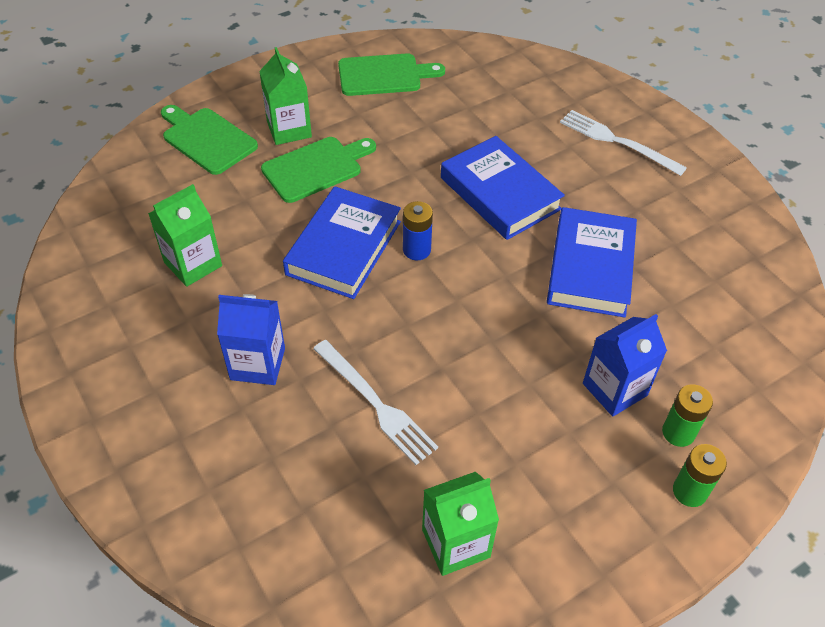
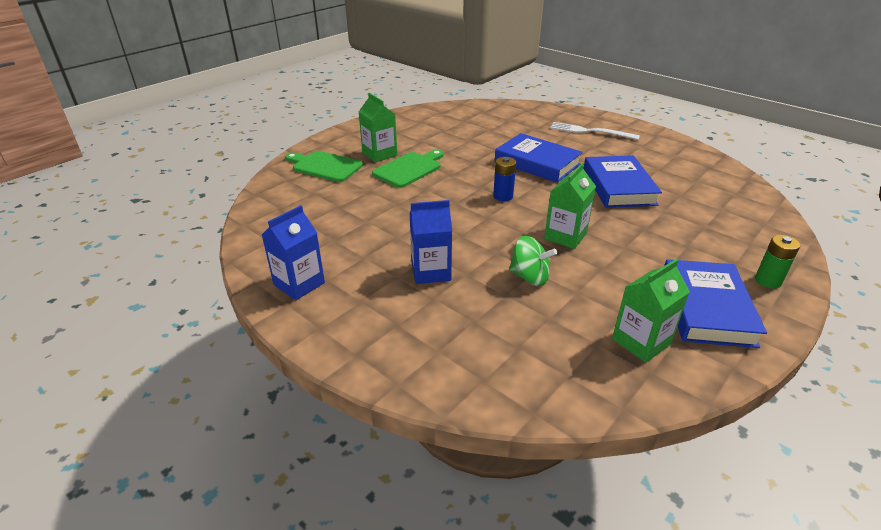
camera: 15 degrees left, 15 degrees down
green carton [148,184,222,287] -> green carton moved to [544,163,596,249]
blue book [283,186,401,299] -> blue book moved to [664,259,767,348]
white fork [313,340,438,465] -> green spinning top [509,236,557,286]
green cutting board [338,53,445,96] -> none
blue carton [583,314,667,417] -> blue carton moved to [262,205,325,300]
green battery [662,384,713,447] -> none

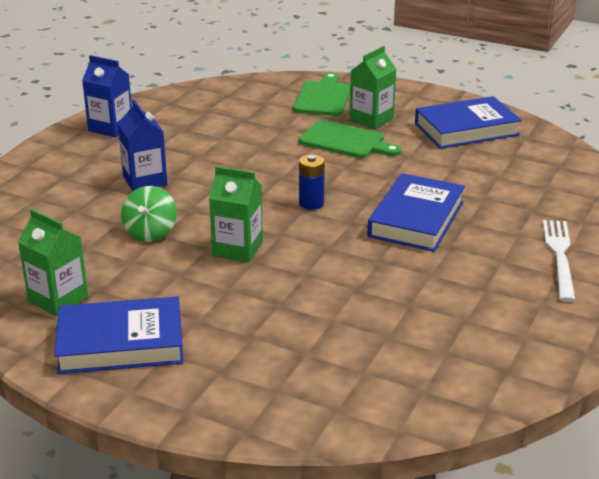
camera: 75 degrees right, 5 degrees down
blue book [583,155,662,208] -> blue book moved to [415,96,522,149]
green battery [755,235,800,289] -> none

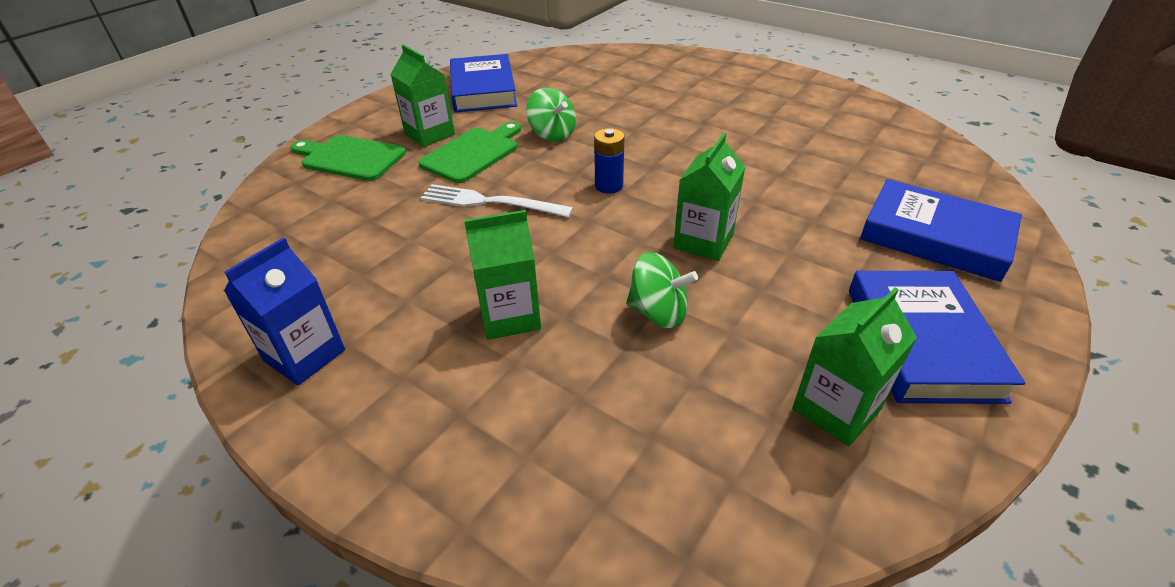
camera: 80 degrees left, 10 degrees up
blue carton [118,100,167,192] -> green carton [464,210,541,340]
blue book [367,173,465,252] -> blue book moved to [860,179,1022,282]
white fork [543,220,575,302] -> white fork moved to [420,184,573,217]
none -> green spinning top [526,88,576,142]

